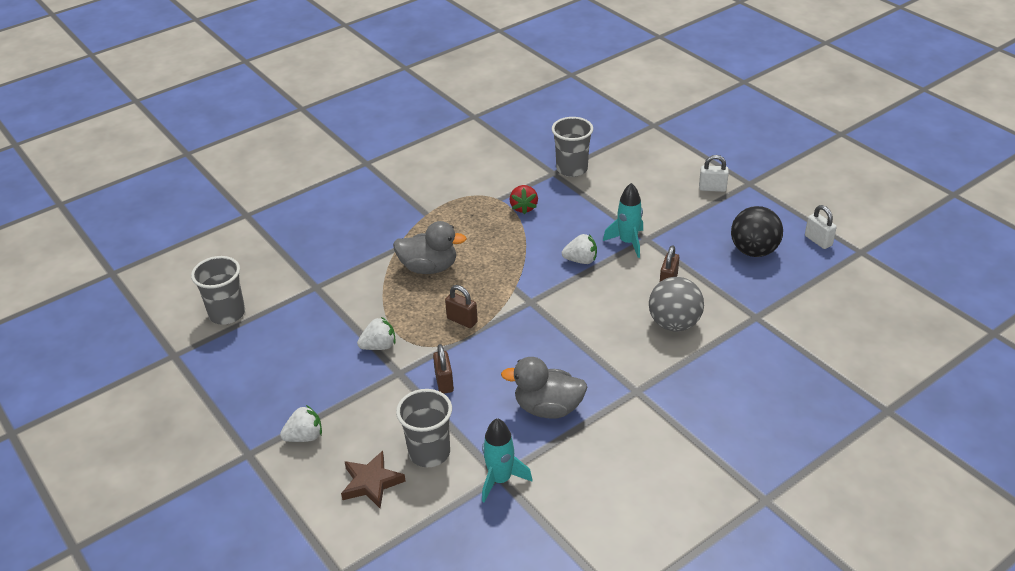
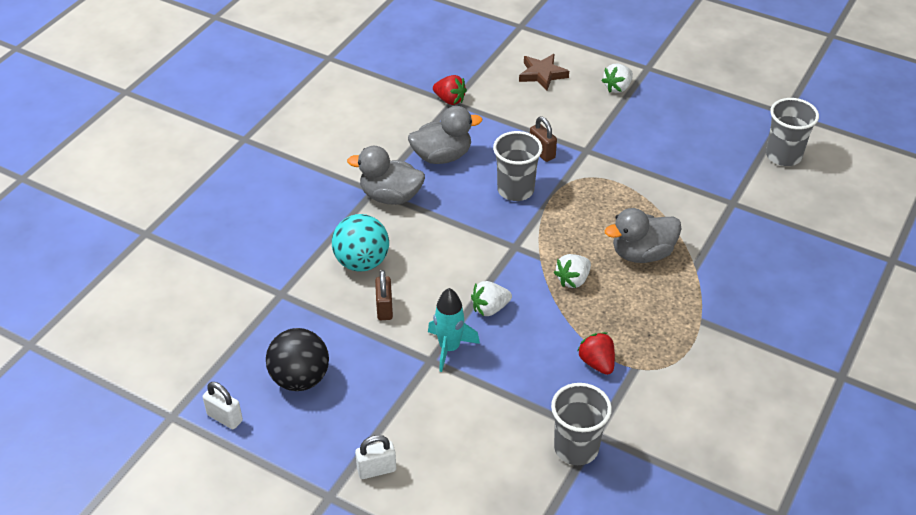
camera: 155 degrees right, 5 degrees up
white strawberry [357,317,396,350] -> white strawberry moved to [554,254,591,288]
grey cup [396,389,452,467] -> grey cup moved to [493,131,542,201]
brown padlock [445,285,478,328] -> none
turquoise rocket [482,418,532,502] -> red strawberry [433,75,467,105]
grey ball [649,277,704,332] -> turquoise ball [332,214,389,272]
none -> grey duck [347,146,425,205]

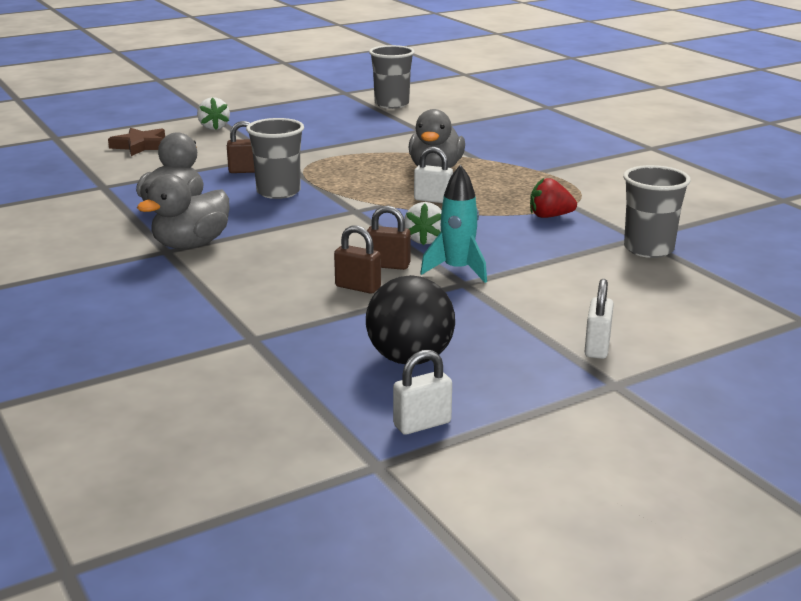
camera: 60 degrees left, 20 degrees down
turquoise ball [332,214,389,272] -> none
red strawberry [433,75,467,105] -> none
white strawberry [554,254,591,288] -> white padlock [414,147,453,203]
none -> brown padlock [367,206,411,270]

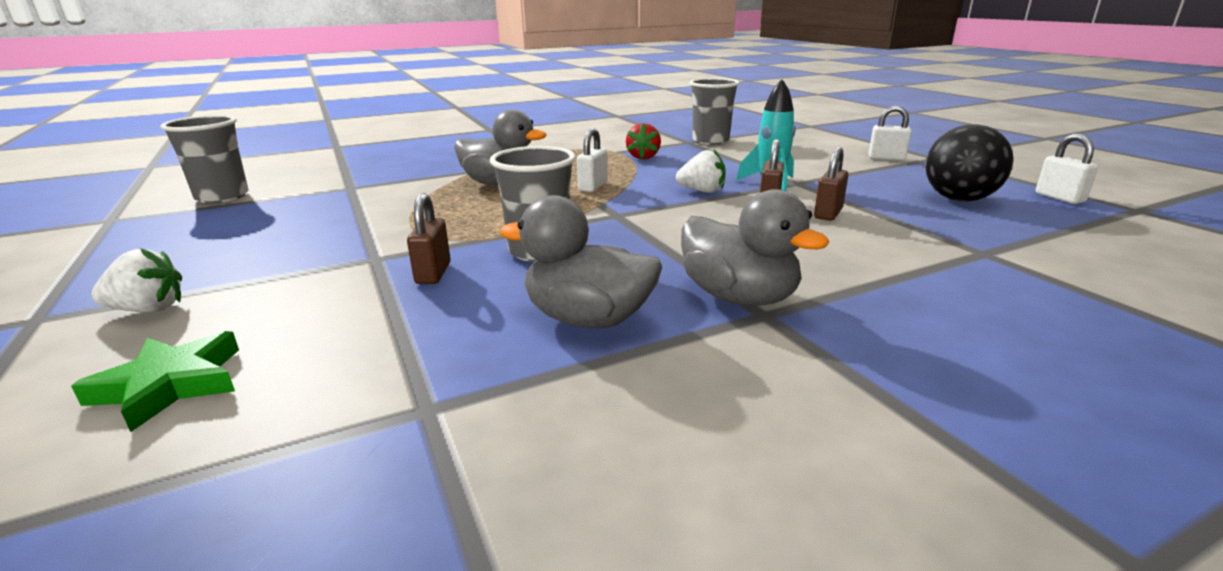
camera: 85 degrees left, 0 degrees up
brown star [108,128,165,156] -> green star [71,331,239,432]

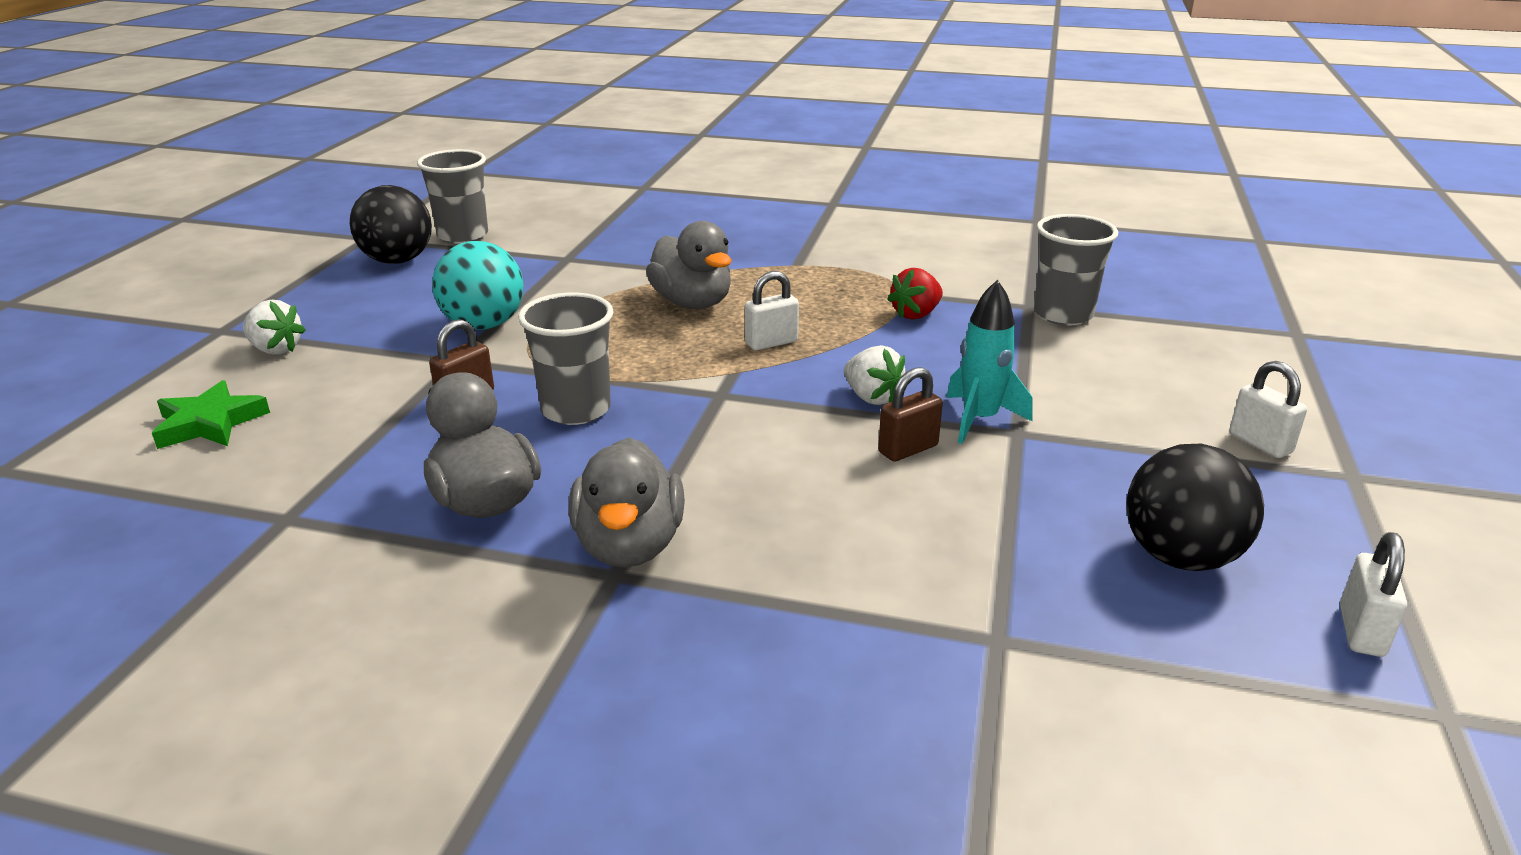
camera: 40 degrees right, 5 degrees up
brown padlock [814,147,848,221] -> none
none -> black ball [350,185,432,264]
none -> turquoise ball [432,241,524,330]

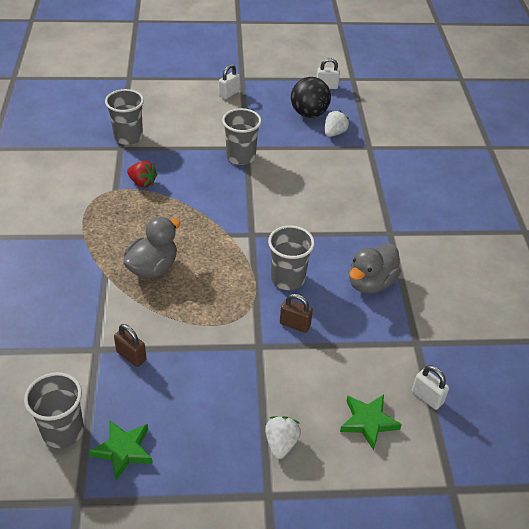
camera: 110 degrees left, 15 degrees up
black ball [350,185,432,264] -> green star [89,421,153,480]
turquoise ball [432,241,524,330] -> none
grey duck [569,437,685,567] -> none
white padlock [745,271,799,350] -> white padlock moved to [412,365,449,410]
white strawberry [844,345,905,405] -> white strawberry moved to [325,110,349,137]
brown padlock [878,367,943,461] -> brown padlock moved to [114,324,147,367]
turquoise rocket [946,280,1032,444] -> grey cup [222,108,262,165]

